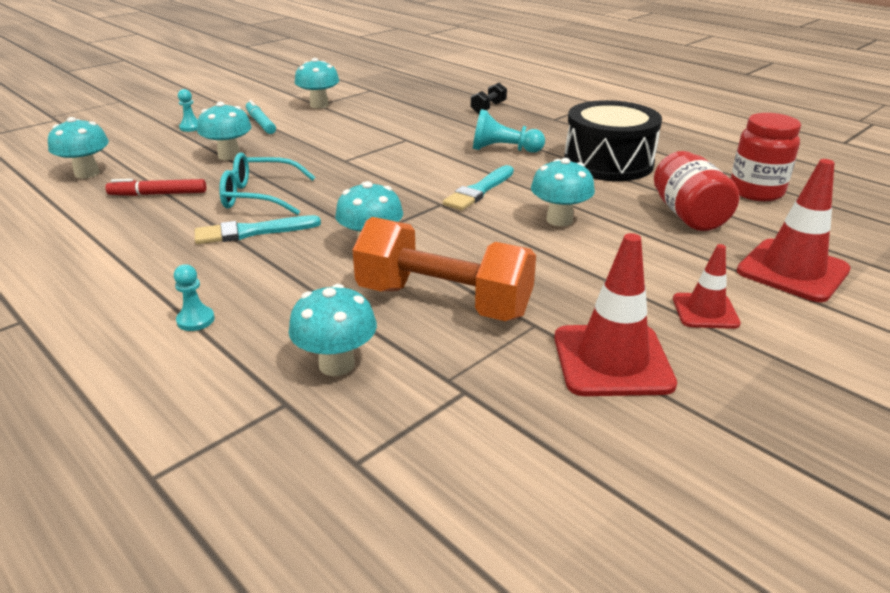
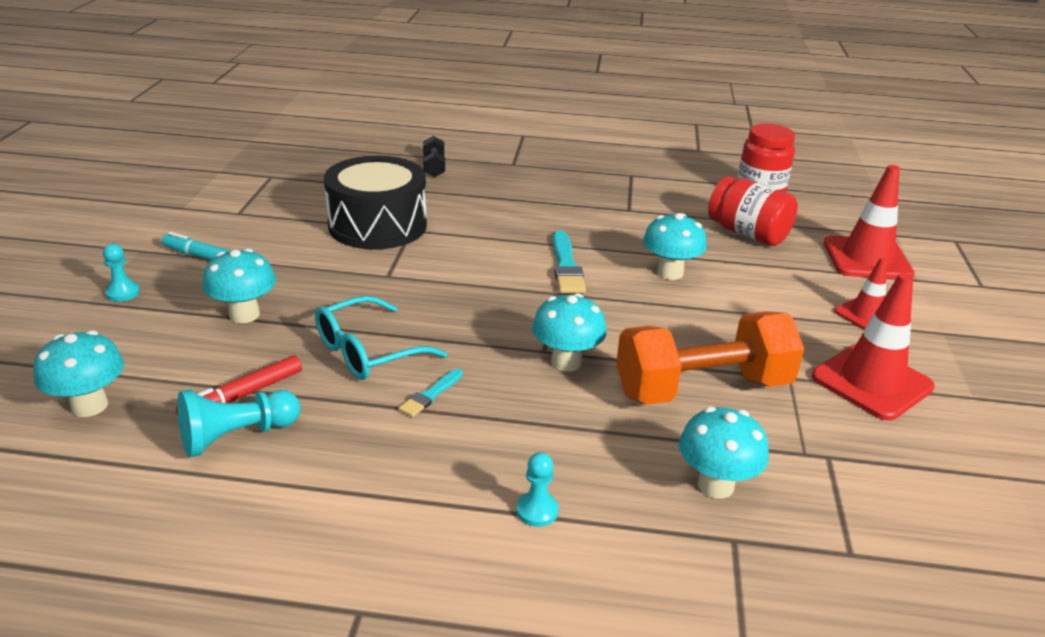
camera: 40 degrees left, 0 degrees up
turquoise brush [195,215,321,244] -> turquoise brush [399,369,463,417], size x0.58
turquoise mushroom [295,58,339,108] -> none
turquoise pawn [473,109,545,153] -> turquoise pawn moved to [177,390,301,457]
black drum [564,100,662,181] -> black drum moved to [324,156,427,250]

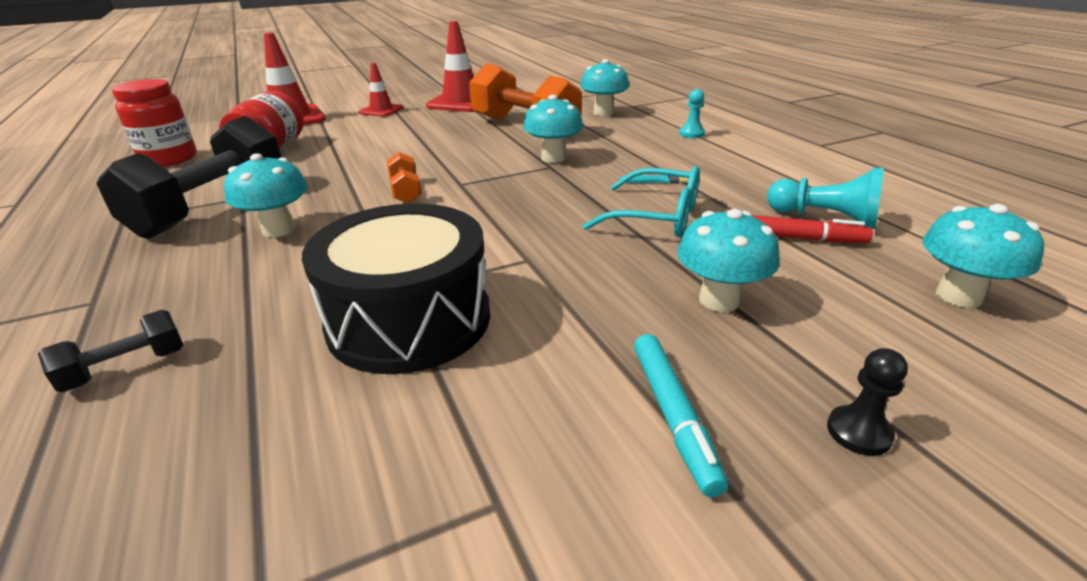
camera: 120 degrees left, 0 degrees up
turquoise pawn [103,244,140,302] -> black pawn [827,348,908,456]
turquoise brush [553,230,586,293] -> orange dumbbell [387,152,422,203]
turquoise mushroom [643,213,707,280] -> turquoise mushroom moved to [224,153,308,237]
none -> black dumbbell [96,116,282,239]

